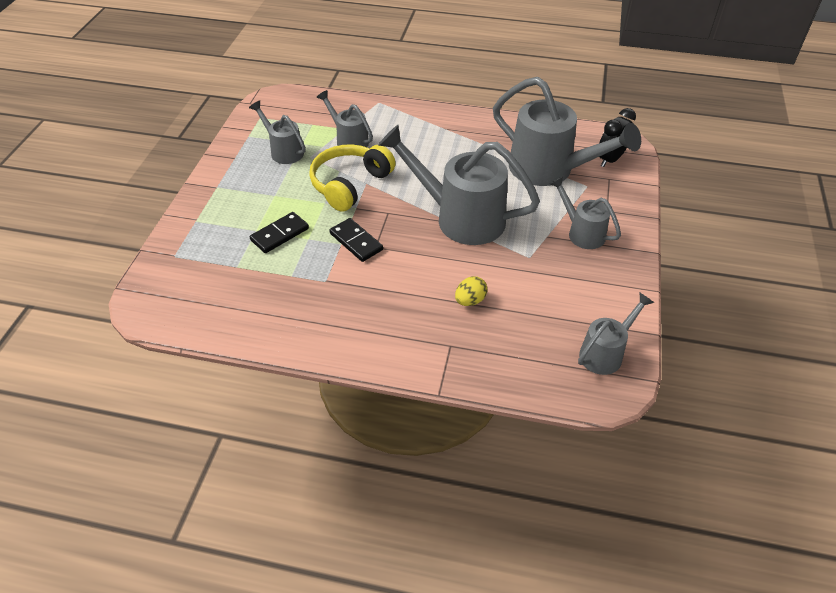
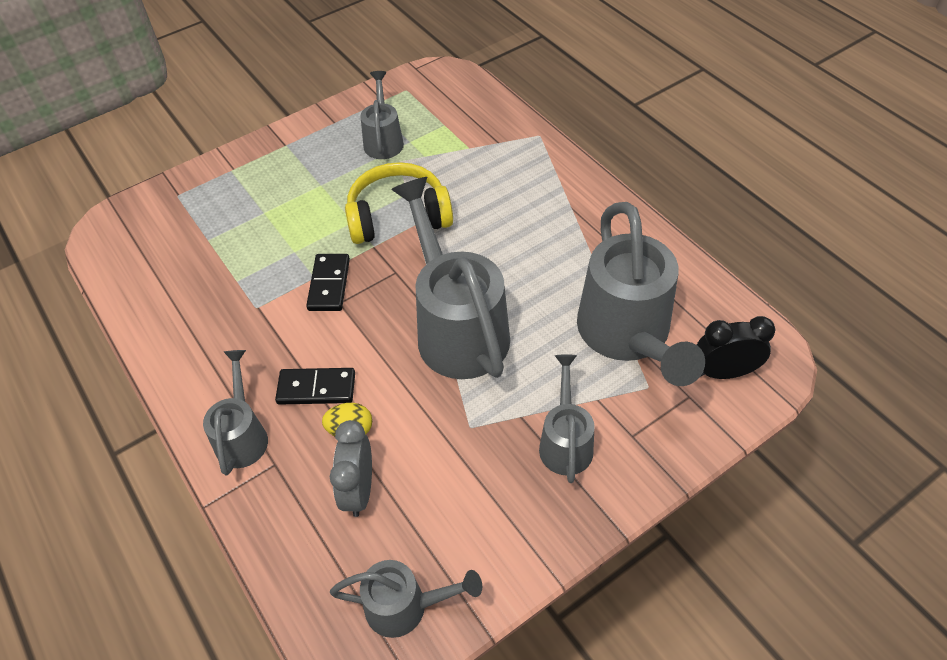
camera: 45 degrees right, 5 degrees up
black domino [250,212,309,253] -> black domino moved to [275,368,355,405]
grey watering can [317,90,373,147] -> grey watering can moved to [203,350,268,475]
none -> grey clock [330,420,372,517]

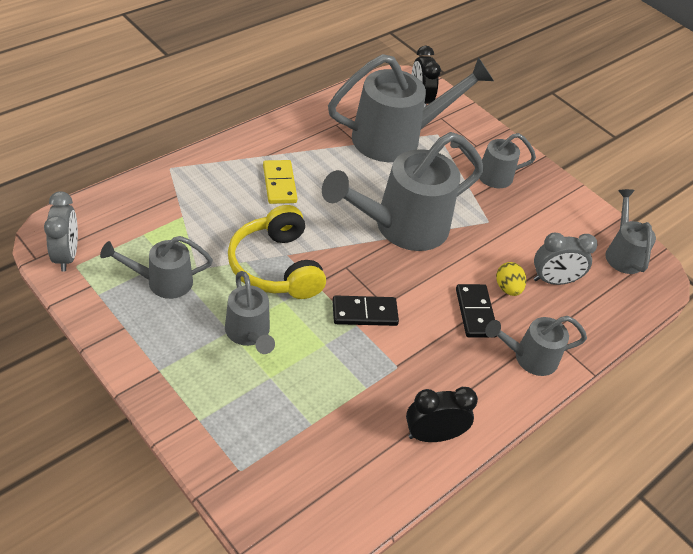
camera: 105 degrees left, 5 degrees down
none -> grey clock [44,191,78,272]
none -> grey watering can [225,271,275,354]
none -> yellow domino [263,160,298,204]
none -> black clock [406,387,478,442]

